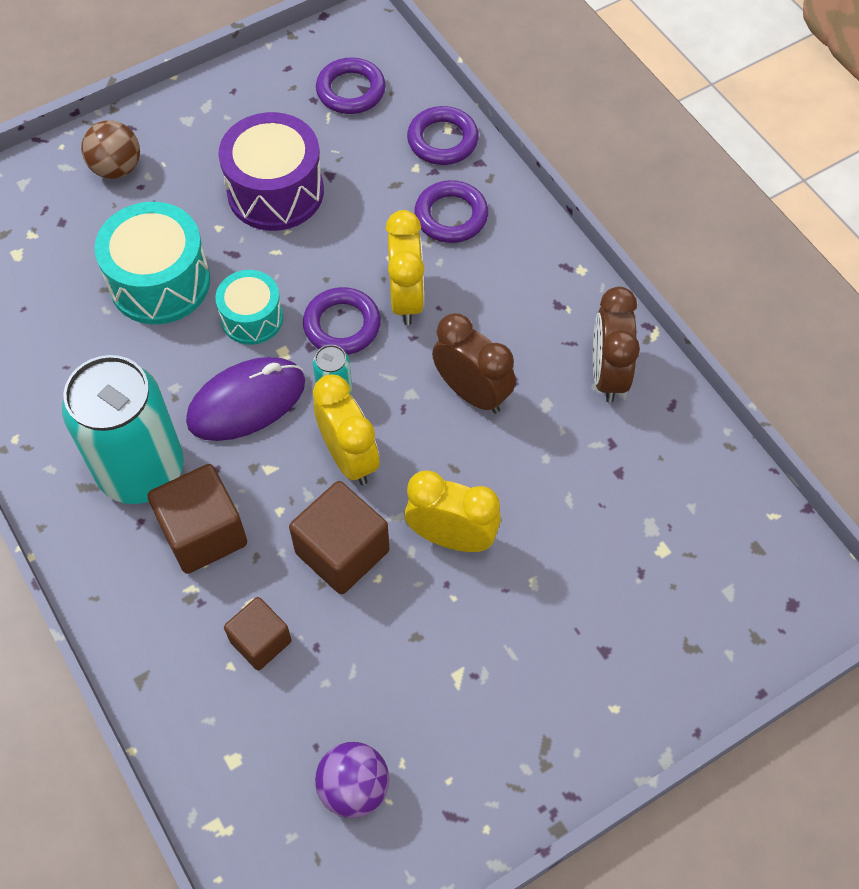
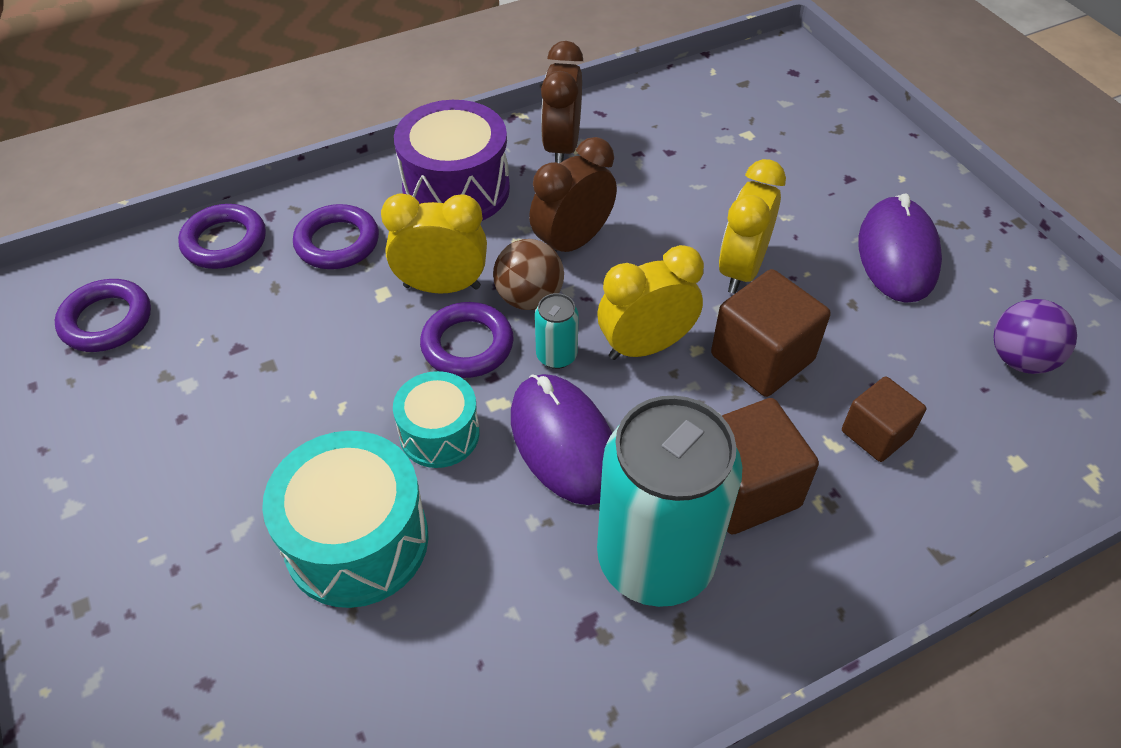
camera: 85 degrees left, 10 degrees down
brown ball [81,120,140,179] -> brown ball moved to [493,239,564,310]
purple drum [218,112,324,231] -> purple drum moved to [394,100,510,221]
brown clock [593,287,640,403] -> brown clock turned 90 degrees clockwise [541,41,583,164]
none -> purple mouse [858,193,942,303]

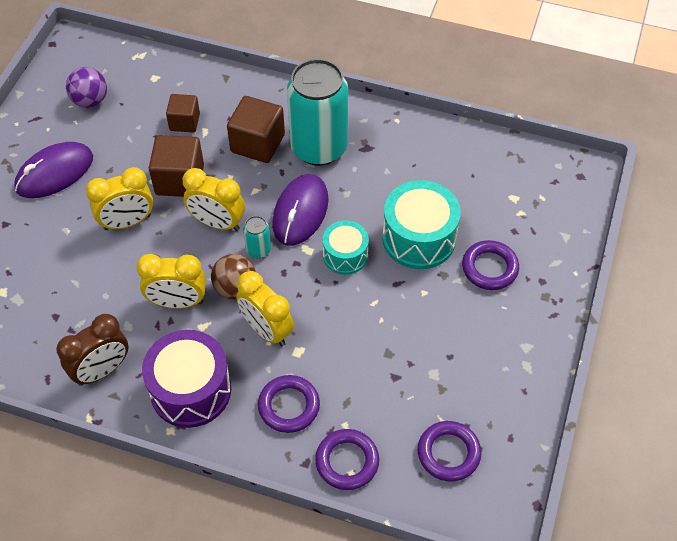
camera: 135 degrees left, 5 degrees up
purple ring [420,302,514,378] -> purple ring moved to [462,240,519,290]
brown clock [529,137,617,252] -> yellow clock [137,254,206,308]

